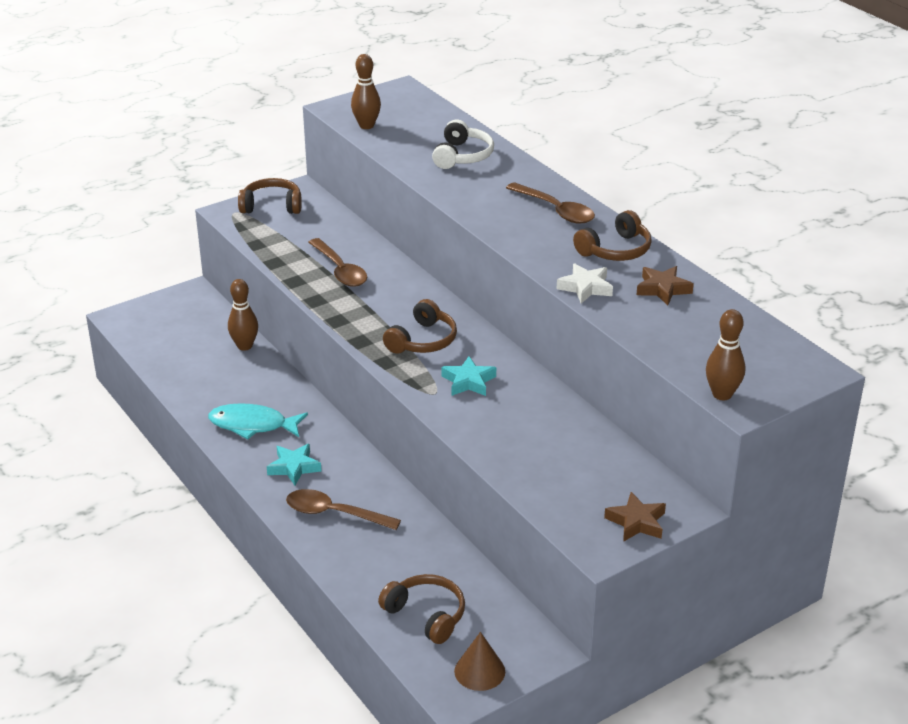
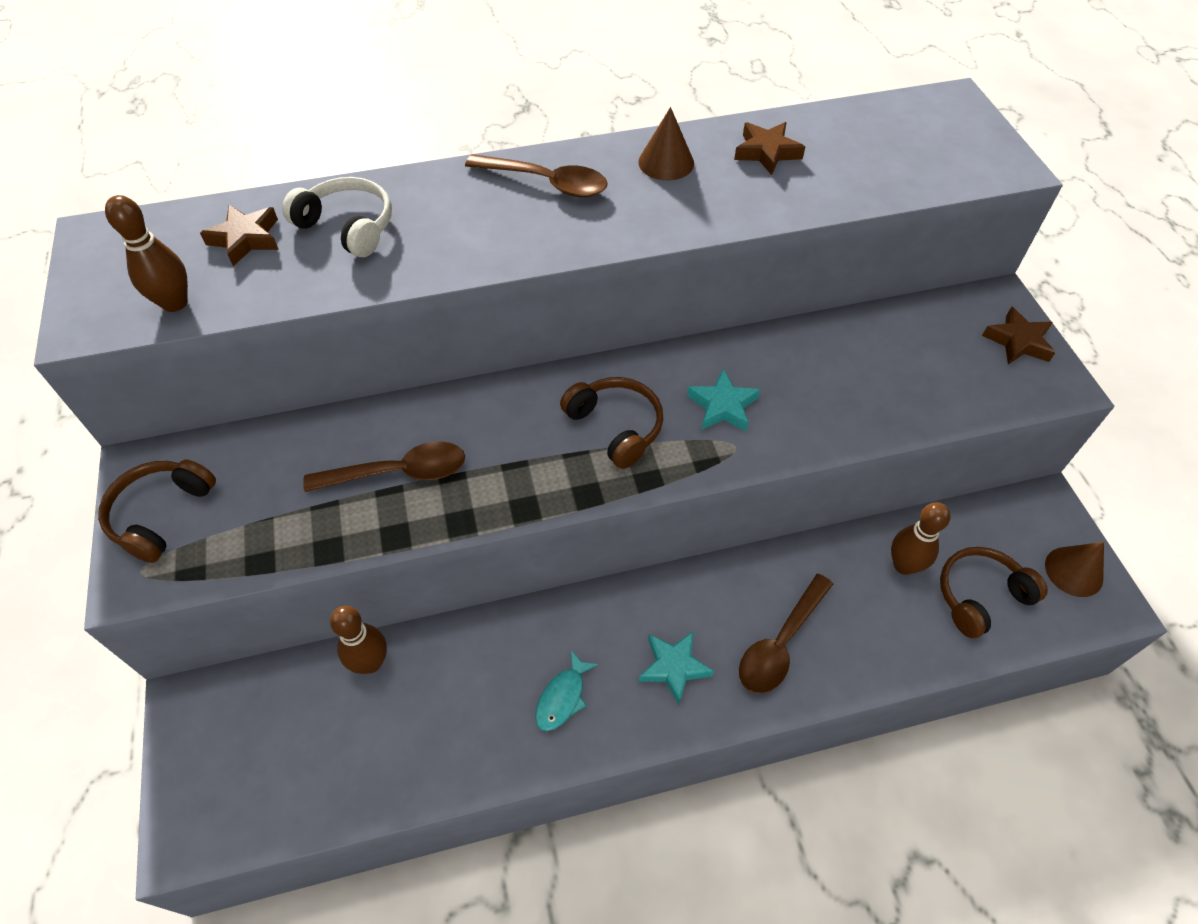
camera: 70 degrees left, 20 degrees up
turquoise fish [208,403,308,439] -> turquoise fish [535,650,598,731], size x0.60
brown spoon [506,182,595,224] -> brown spoon turned 45 degrees clockwise [465,154,608,197]
white star [557,263,613,303] -> none
brown headphones [573,210,652,261] -> brown cone [638,107,694,180]
brown bowling pin [706,309,745,400] -> brown bowling pin moved to [891,502,950,575]
none -> brown star [200,205,279,266]

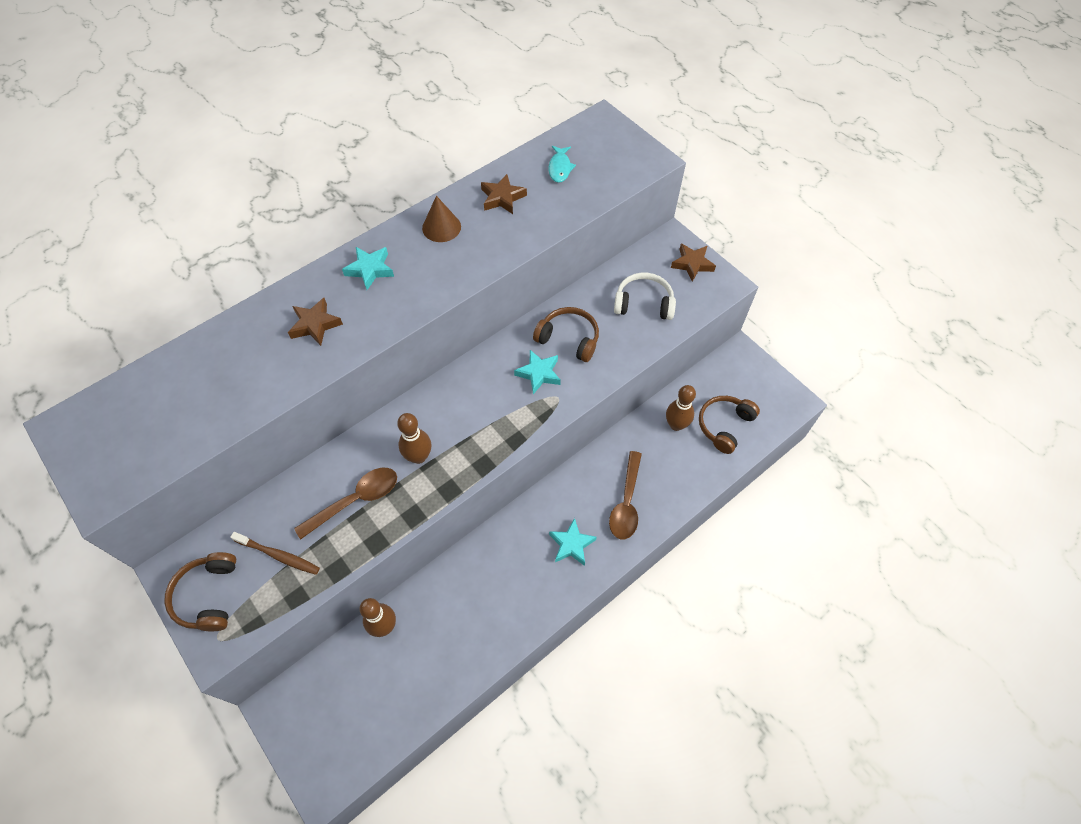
camera: 25 degrees left, 5 degrees up
brown bowling pin [105,195,188,312] -> brown bowling pin moved to [397,413,431,464]
brown star [200,205,279,266] -> brown star moved to [288,298,343,346]
white headphones [282,177,392,257] -> white headphones moved to [614,273,676,320]
brown spoon [465,154,608,197] -> turquoise star [342,247,394,290]
turquoise fish [535,650,598,731] -> turquoise fish moved to [548,146,576,183]
brown headphones [560,377,663,469] -> brown headphones moved to [533,307,599,362]
brown cone [1045,542,1104,597] -> none
none -> brown toothbrush [230,532,320,575]

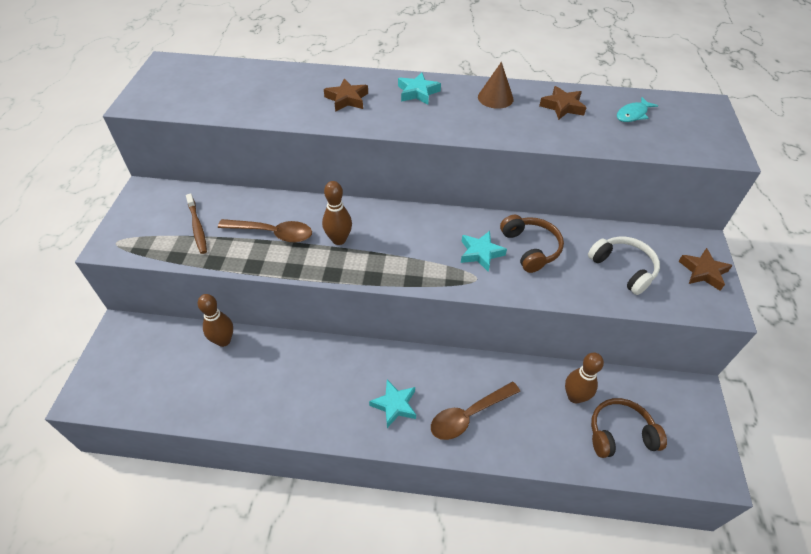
camera: 45 degrees right, 10 degrees down
brown headphones [164,552,236,631] -> none

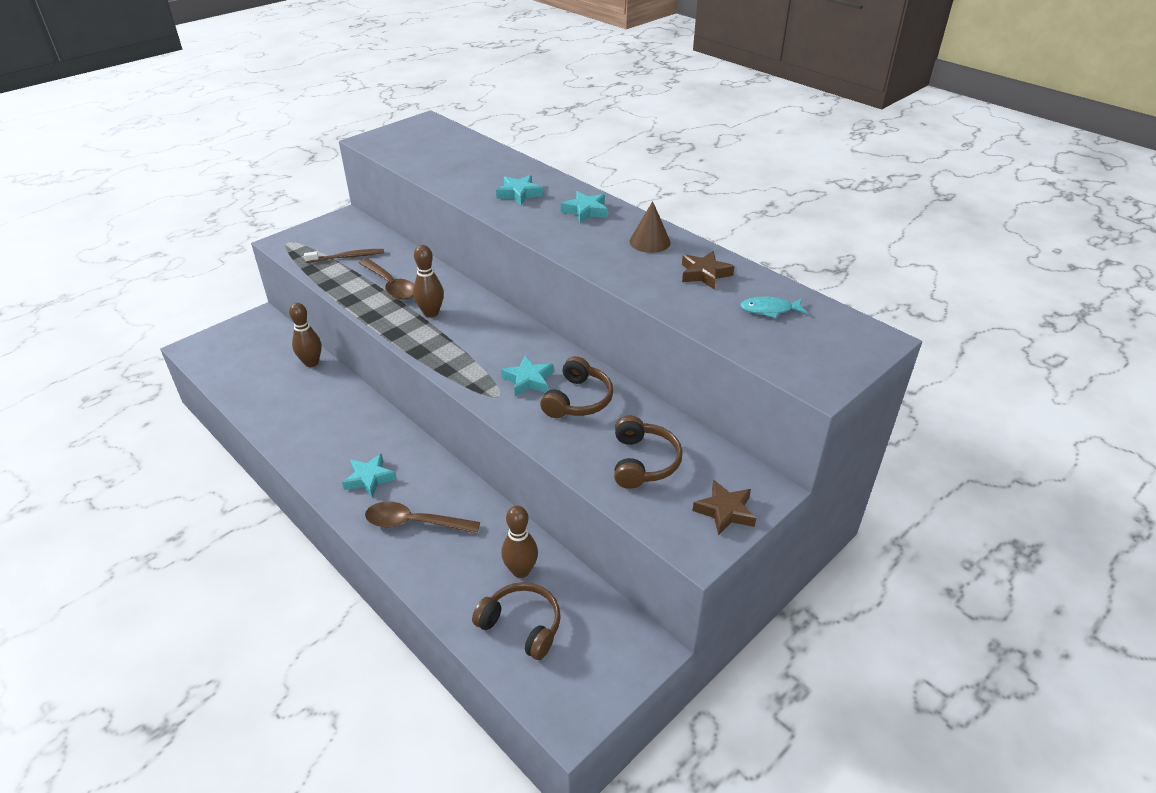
camera: 40 degrees right, 10 degrees down
brown toothbrush [186,194,207,254] -> brown toothbrush turned 120 degrees counterclockwise [304,249,384,263]
brown star [324,78,368,112] -> turquoise star [496,175,543,205]
white headphones [588,236,660,295] -> brown headphones [614,416,683,489]

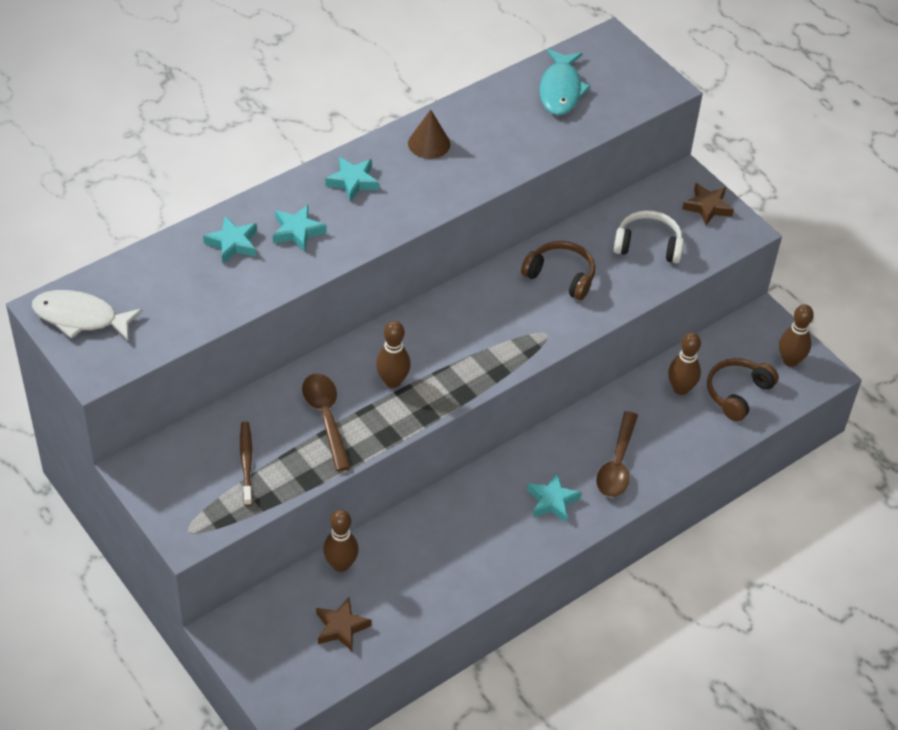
camera: 85 degrees left, 10 degrees up
brown spoon [358,258,414,300] -> brown spoon turned 75 degrees counterclockwise [302,374,351,471]
turquoise star [501,356,553,396] -> turquoise star moved to [203,216,257,263]
brown headphones [614,416,683,489] -> white headphones [614,210,684,263]
brown star [682,251,735,290] -> brown star moved to [316,597,372,651]
turquoise fish [740,296,807,318] -> turquoise fish [540,49,591,115], size x1.66
none -> white fish [32,290,142,340]
none -> brown bowling pin [779,304,814,367]

